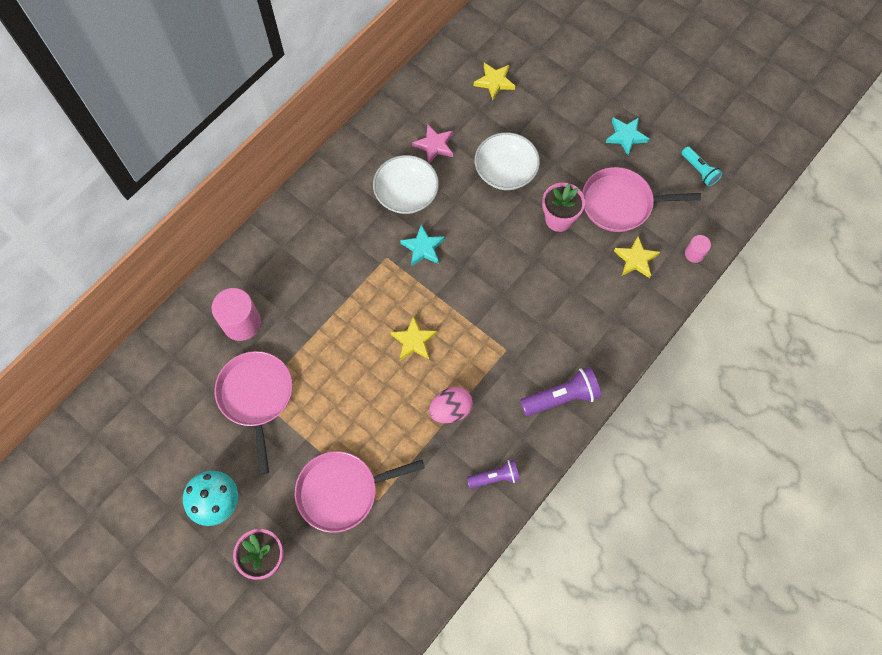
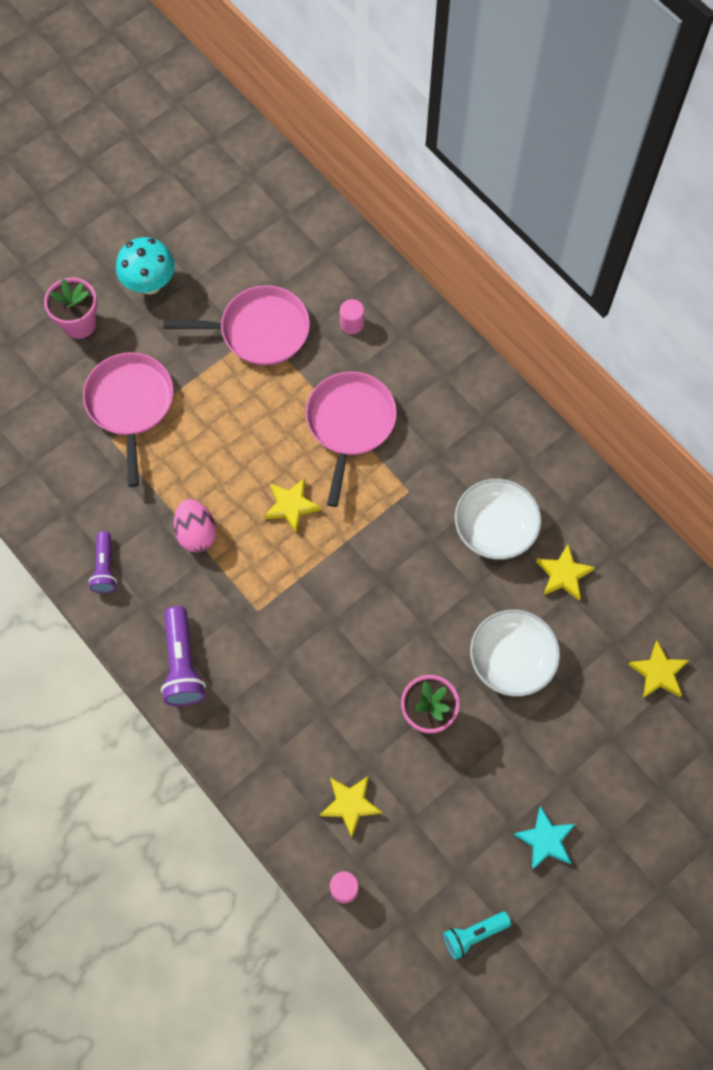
camera: 100 degrees right, 0 degrees up
pink cylinder [212,288,261,341] -> pink cylinder [340,299,364,334], size x0.53
turquoise star [400,224,445,267] -> none
pink star [412,124,453,163] -> yellow star [536,544,595,600]
pink pan [582,167,701,232] -> pink pan moved to [306,371,397,507]

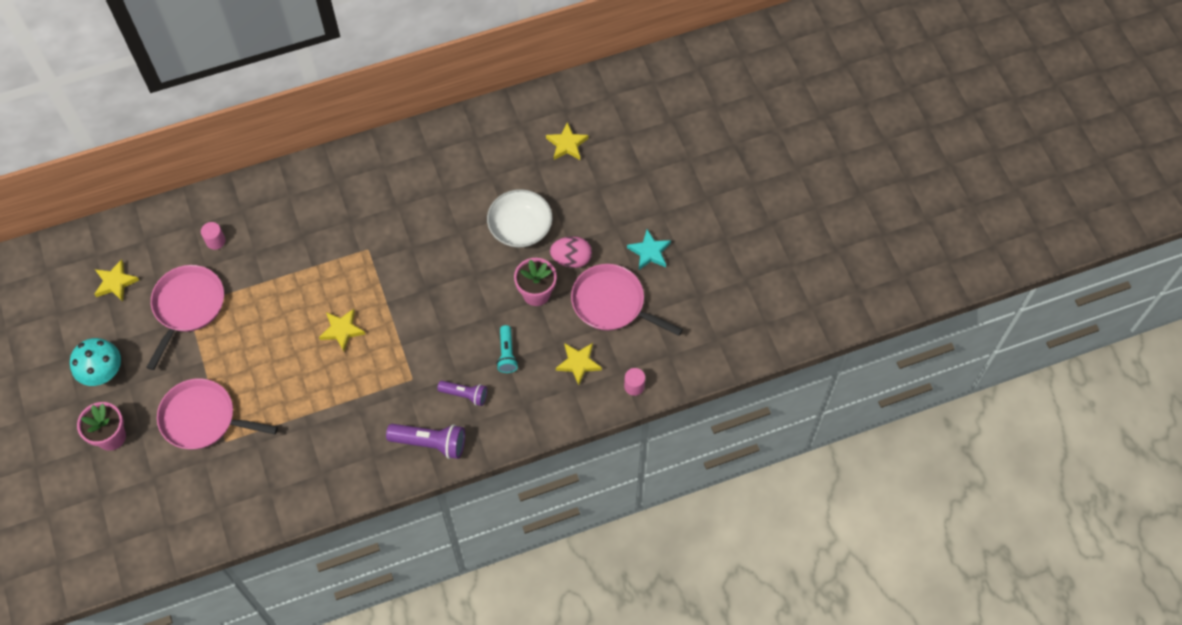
camera: 70 degrees left, 5 degrees down
purple flashlight [89,531,117,593] -> purple flashlight moved to [437,381,487,406]
pink egg [174,499,216,553] -> pink egg moved to [550,236,592,268]
pink pan [306,371,397,507] -> pink pan moved to [571,264,683,336]
turquoise flashlight [443,912,511,960] -> turquoise flashlight moved to [497,325,518,373]
white bowl [455,479,541,560] -> none
yellow star [536,544,595,600] -> yellow star moved to [95,259,139,302]

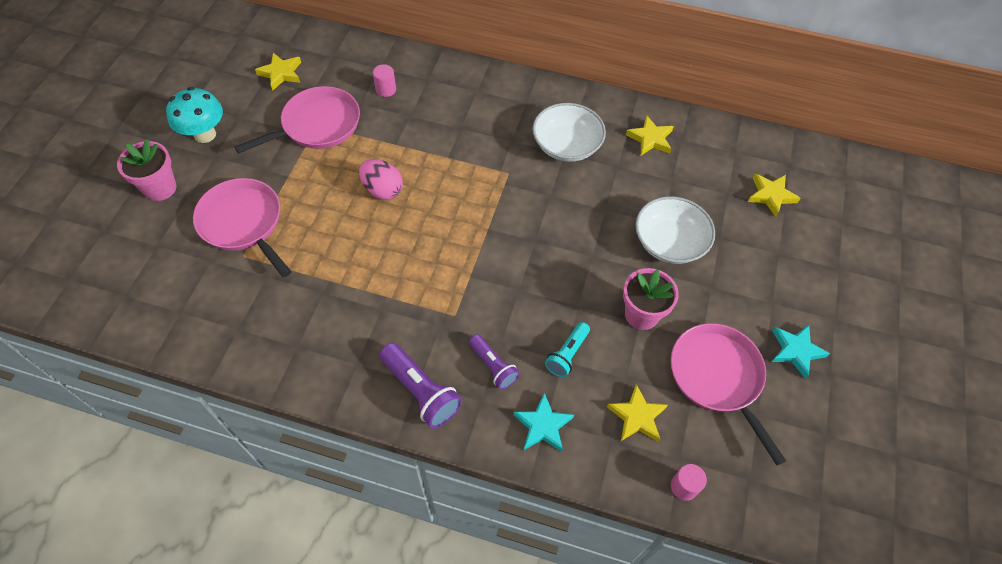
camera: 35 degrees right, 5 degrees down
yellow star [319,309,365,351] -> yellow star moved to [626,115,674,156]
pink egg [550,236,592,268] -> pink egg moved to [359,159,403,200]
none -> turquoise star [513,393,574,452]
none -> white bowl [533,103,606,162]

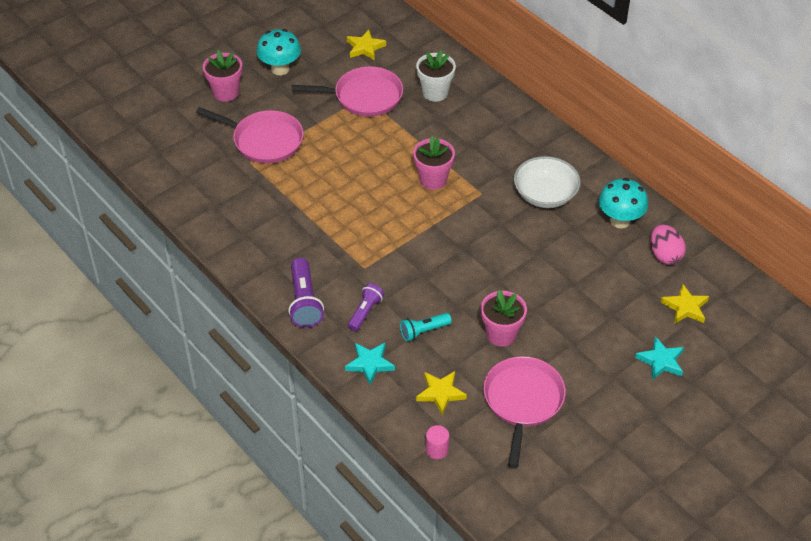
camera: 35 degrees right, 10 degrees down
pink pan [193,178,292,277] -> pink pan turned 120 degrees clockwise [196,107,304,163]
pink egg [359,159,403,200] -> pink egg moved to [650,224,686,265]
pink cylinder [373,64,396,97] -> white flower pot [416,50,456,102]
purple flashlight [469,334,520,390] -> purple flashlight turned 150 degrees counterclockwise [348,283,384,331]
yellow star [626,115,674,156] -> turquoise mushroom [599,178,648,229]
white bowl [635,196,715,264] -> none
turquoise star [772,325,830,379] -> turquoise star moved to [635,336,684,380]
none -> pink flower pot [413,136,455,190]

